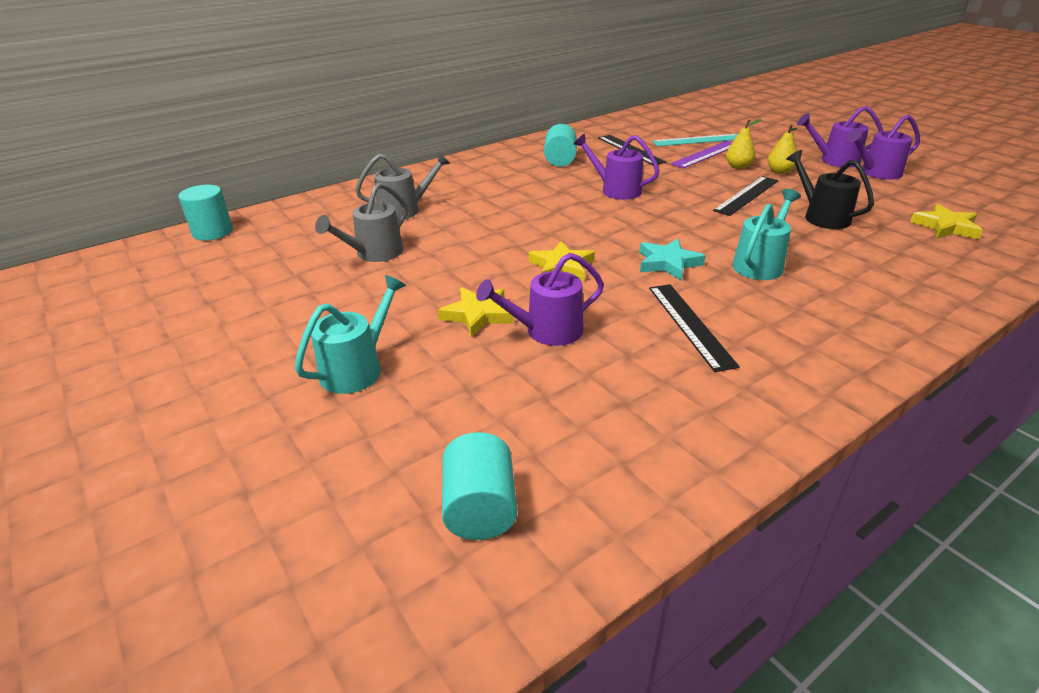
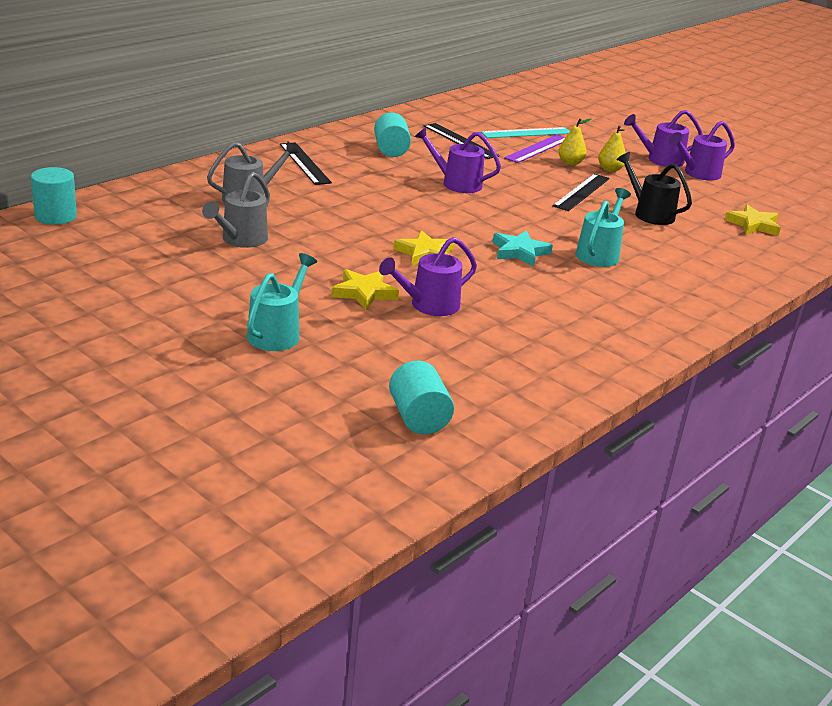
camera: 15 degrees left, 5 degrees down
black ruler [649,284,740,372] -> black ruler moved to [280,142,332,185]

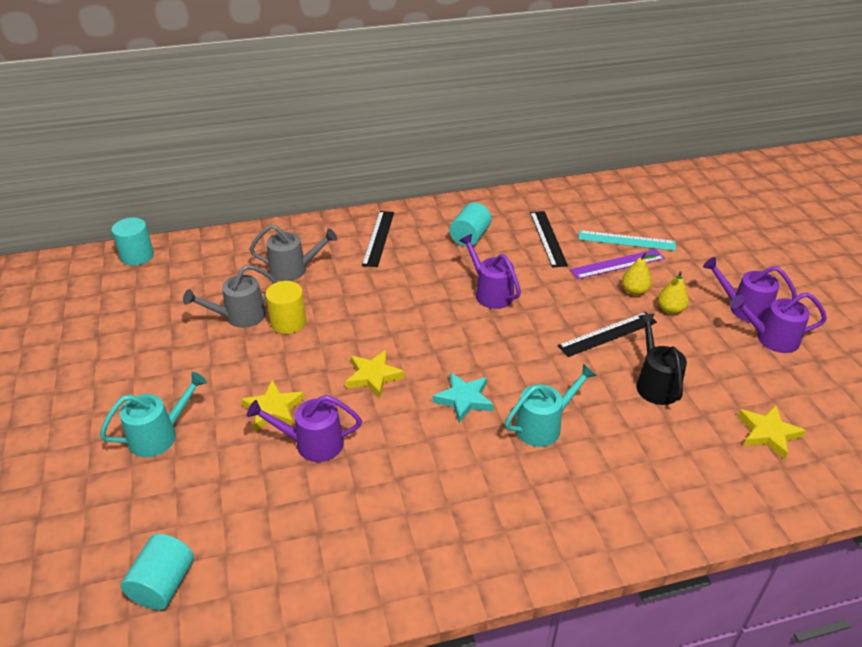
camera: 35 degrees right, 10 degrees up
none -> yellow cylinder [265,281,306,334]

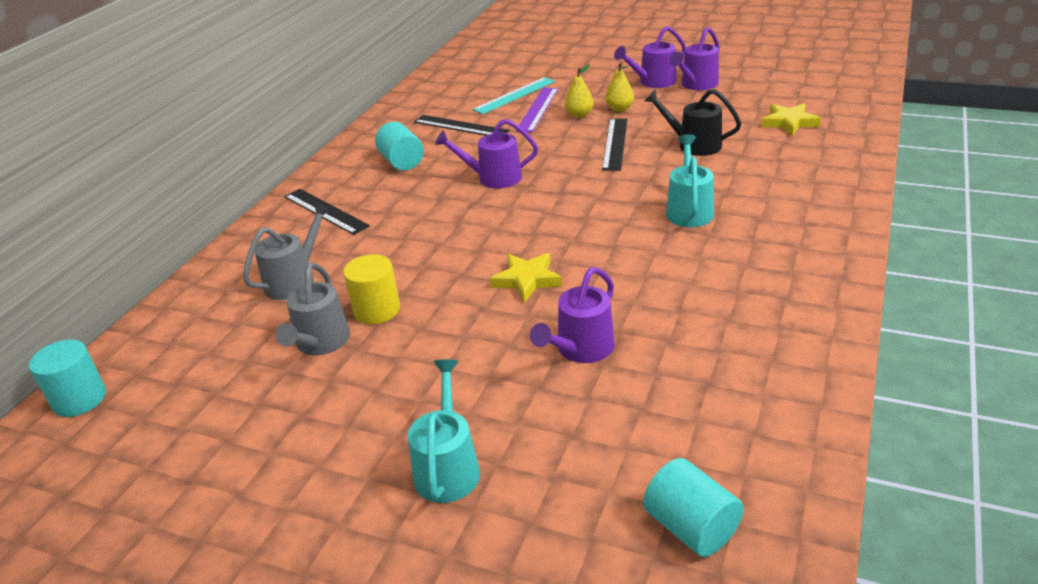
camera: 50 degrees left, 5 degrees down
yellow star [241,380,304,432] -> none
turquoise star [433,372,494,423] -> none

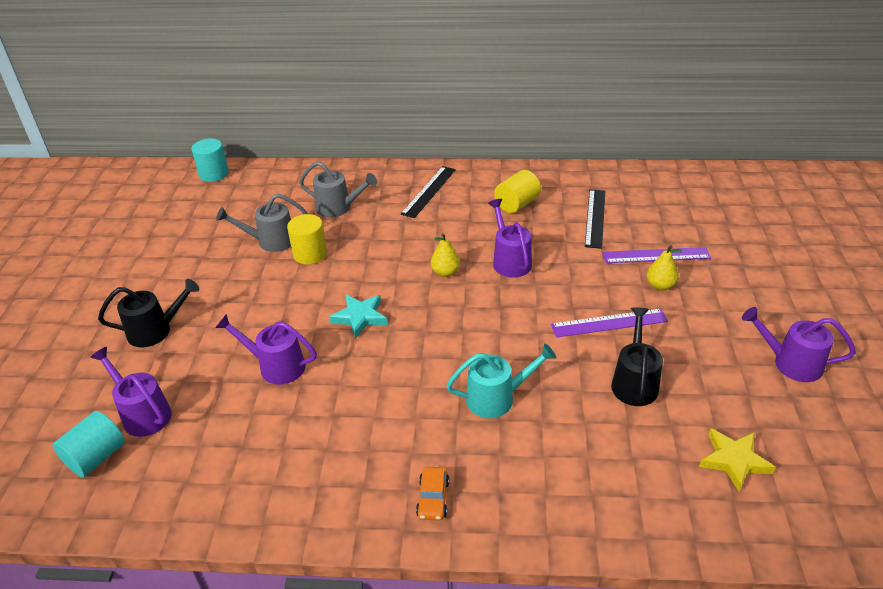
camera: 70 degrees right, 5 degrees up
turquoise cylinder [375,122,424,171] -> yellow cylinder [494,170,541,213]
turquoise watering can [408,359,480,503] -> black watering can [98,279,199,347]
turquoise ruler [473,77,555,114] -> none
yellow star [490,253,562,303] -> turquoise star [329,294,387,339]
black ruler [602,118,628,171] -> purple ruler [551,309,668,338]
yellow pear [605,63,634,112] -> yellow pear moved to [431,233,460,277]
purple watering can [614,26,686,88] -> purple watering can moved to [90,347,172,437]
none -> orange car [416,467,449,521]

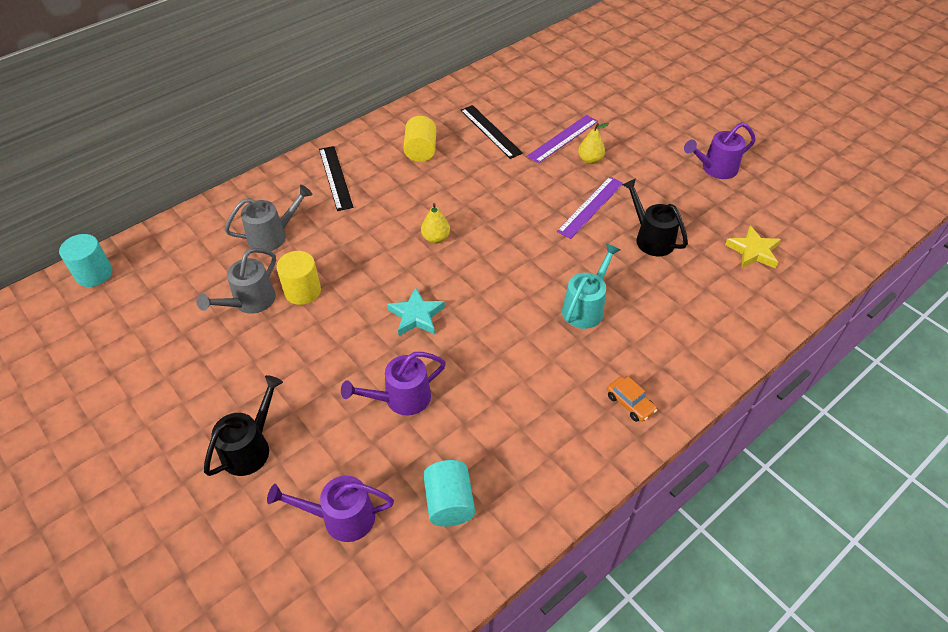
camera: 45 degrees left, 10 degrees up
turquoise cylinder [52,411,125,477] -> turquoise cylinder moved to [423,460,475,527]
purple watering can [488,199,532,277] -> none

